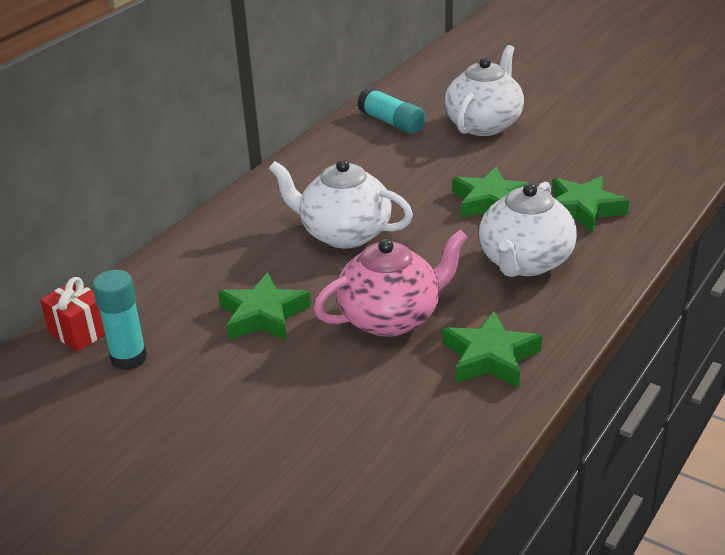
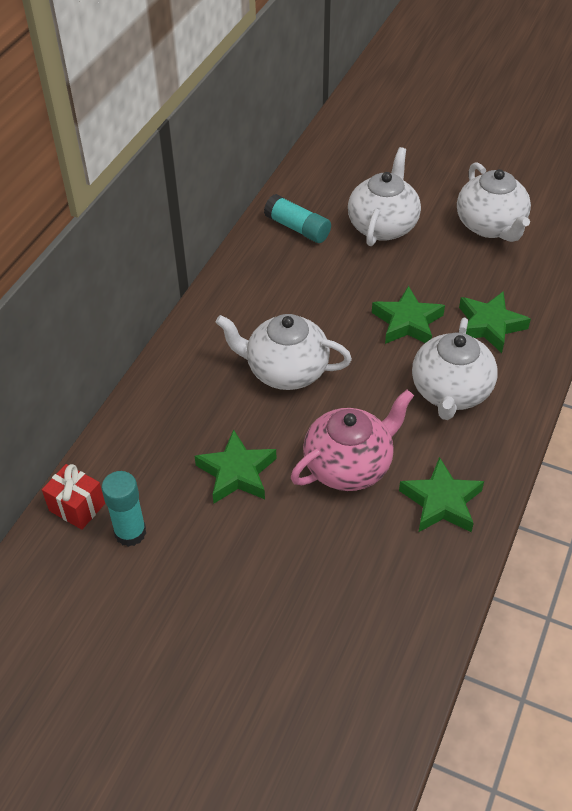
camera: 10 degrees left, 15 degrees up
none -> white teapot [457,162,531,242]

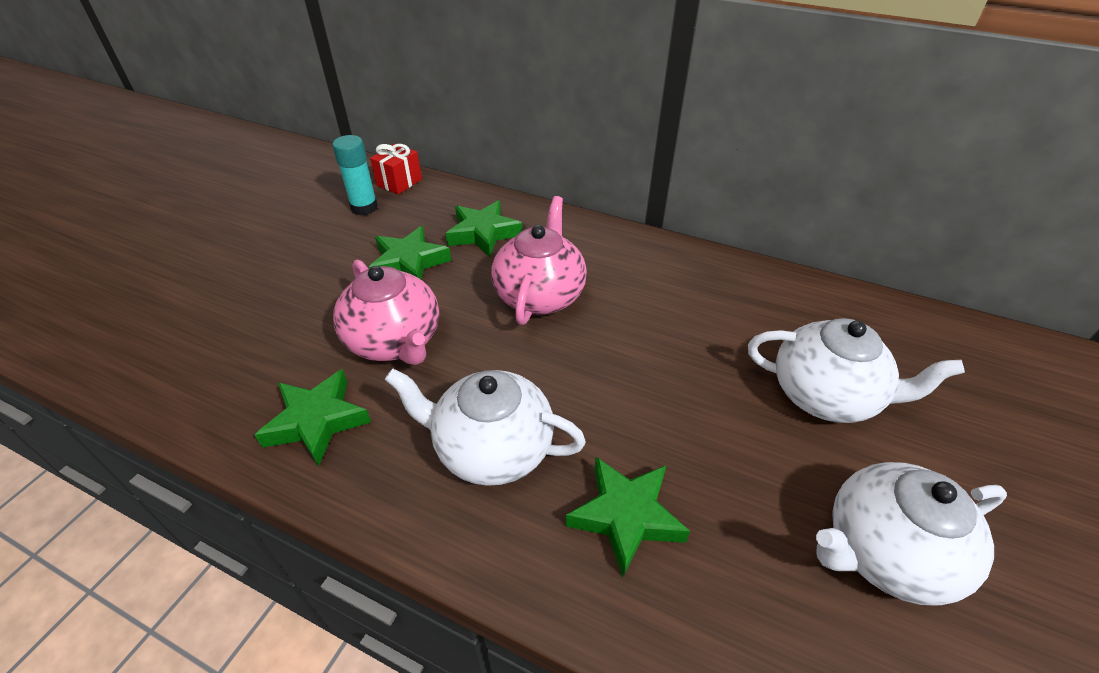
camera: 90 degrees right, 5 degrees down
white teapot [216,314,352,390] -> pink teapot [491,196,587,325]
turquoise glue stick [264,194,331,243] -> none
green star [372,286,445,344] -> green star moved to [446,200,523,257]

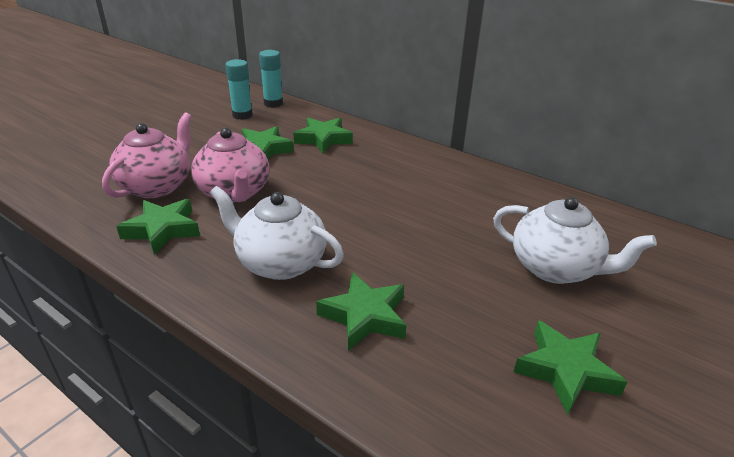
camera: 10 degrees right, 10 degrees down
red gift [370,144,422,194] -> turquoise glue stick [259,50,283,108]
pink teapot [491,196,587,325] -> pink teapot moved to [102,112,192,198]
white teapot [816,462,1007,606] -> green star [514,320,627,415]

